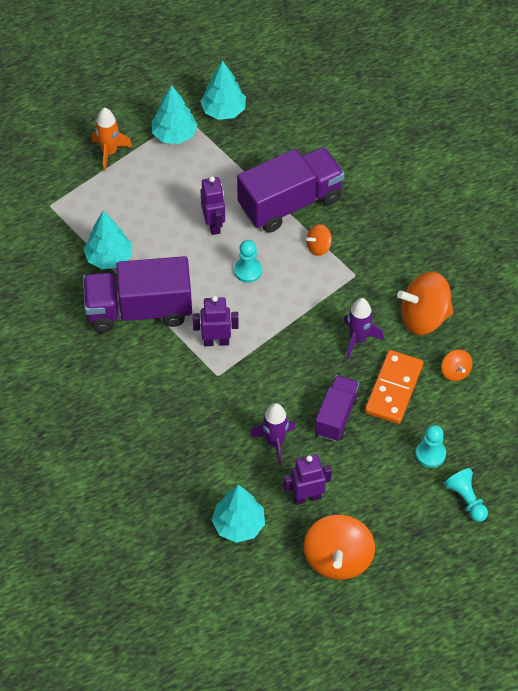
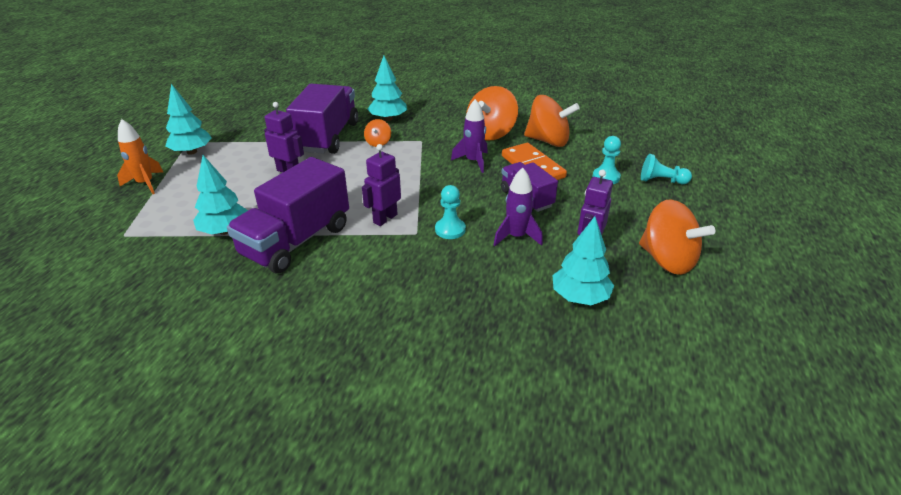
camera: 50 degrees left, 20 degrees down
turquoise tree [200,60,246,120] -> turquoise tree moved to [368,56,407,121]
turquoise pawn [234,240,262,283] -> turquoise pawn moved to [435,185,466,239]
orange spinning top [441,350,472,381] -> orange spinning top [524,95,580,147], size x2.01

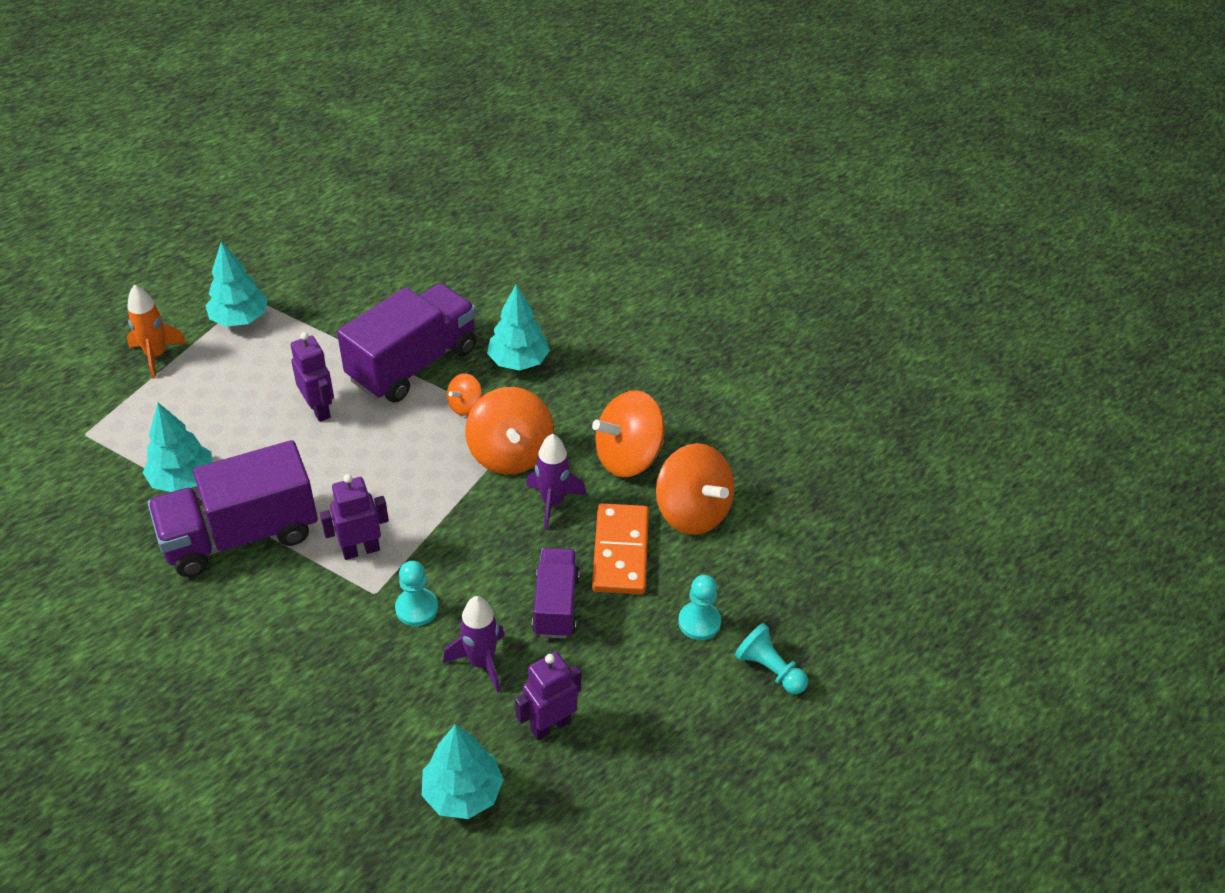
camera: 30 degrees right, 10 degrees up
orange spinning top [639,199,715,275] -> orange spinning top moved to [465,387,554,474]

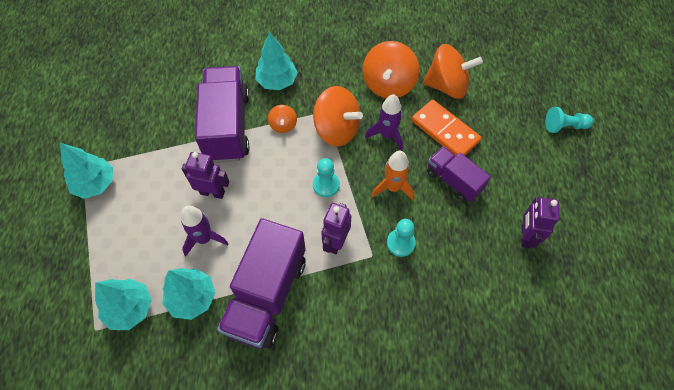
camera: 45 degrees left, 15 degrees up
orange rocket [127,285,187,379] -> orange rocket moved to [372,151,414,201]
turquoise tree [422,724,504,819] -> turquoise tree moved to [95,279,152,330]
purple rocket [443,596,505,693] -> purple rocket moved to [181,206,229,257]
turquoise pawn [678,575,721,640] -> turquoise pawn moved to [313,158,340,197]

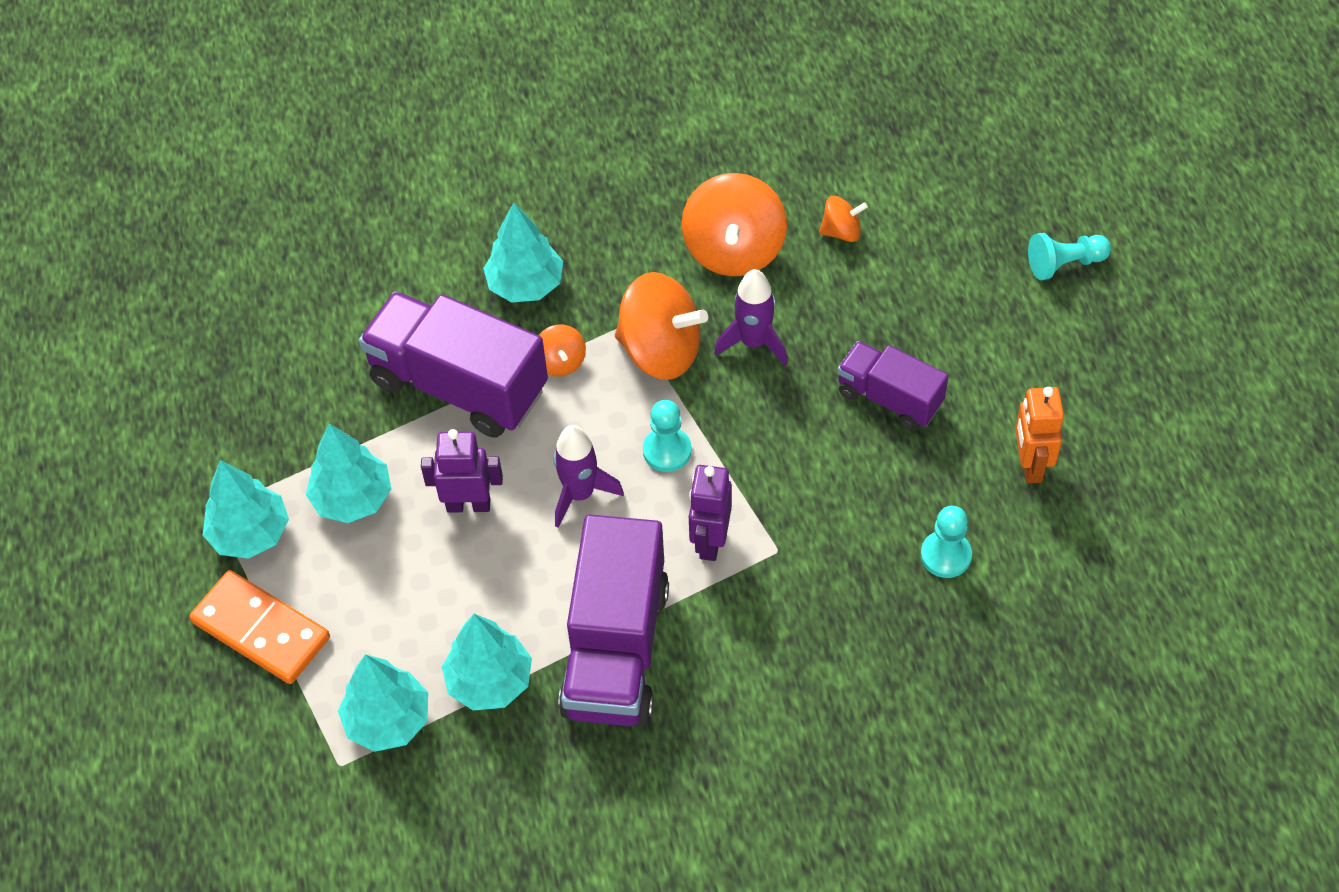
camera: 10 degrees left, 5 degrees down
purple rocket [181,206,229,257] -> purple rocket moved to [553,425,624,528]
purple truck [195,66,249,163] -> purple truck turned 45 degrees counterclockwise [359,292,548,438]
orange rocket [372,151,414,201] -> none
turquoise pawn [387,219,416,257] -> turquoise pawn moved to [921,506,972,578]
orange domino [411,100,482,156] -> orange domino moved to [189,570,330,684]
orange spinning top [423,44,483,99] -> orange spinning top [819,196,868,242], size x0.50
purple robot [522,197,560,248] -> orange robot [1015,387,1064,483]
none -> turquoise tree [306,423,391,523]

